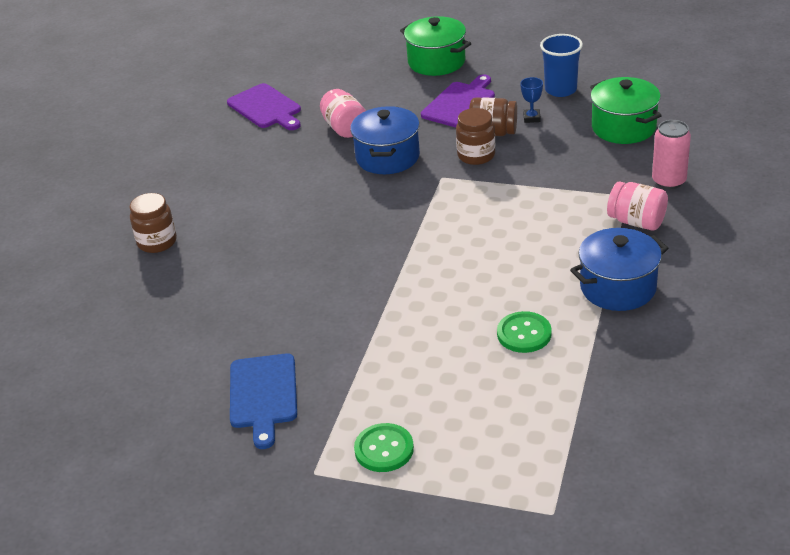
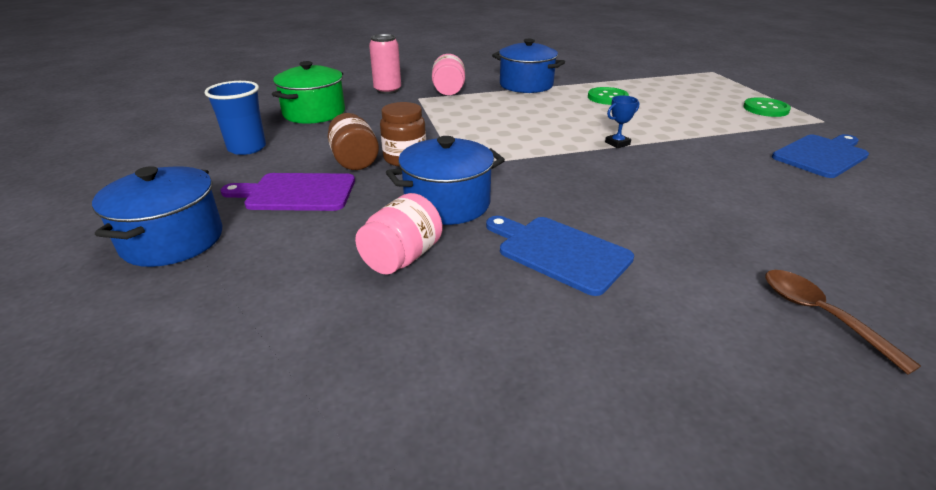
camera: 125 degrees left, 5 degrees down
brown jar [129,193,177,253] -> brown spoon [765,270,921,375]
purple cutting board [227,83,301,130] -> none
green pot [400,16,471,76] -> blue pot [92,166,222,267]
blue trophy [520,77,543,123] -> blue trophy moved to [605,95,639,148]
none -> blue cutting board [486,216,634,296]

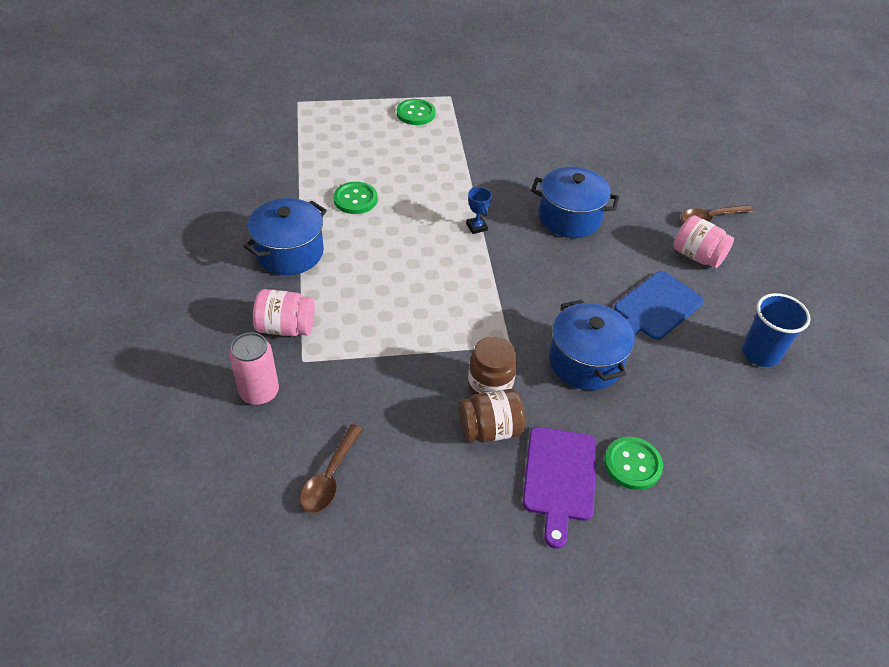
camera: 85 degrees left, 15 degrees up
blue pot [92,166,222,267] -> blue pot moved to [531,167,619,238]
blue cup [205,81,266,155] -> blue cup moved to [742,293,811,367]
green pot [272,61,345,124] -> brown spoon [300,424,363,513]
pink jar [355,193,443,275] -> pink jar moved to [674,215,734,268]
blue cutting board [772,134,869,178] -> none
none -> green button [604,437,663,490]

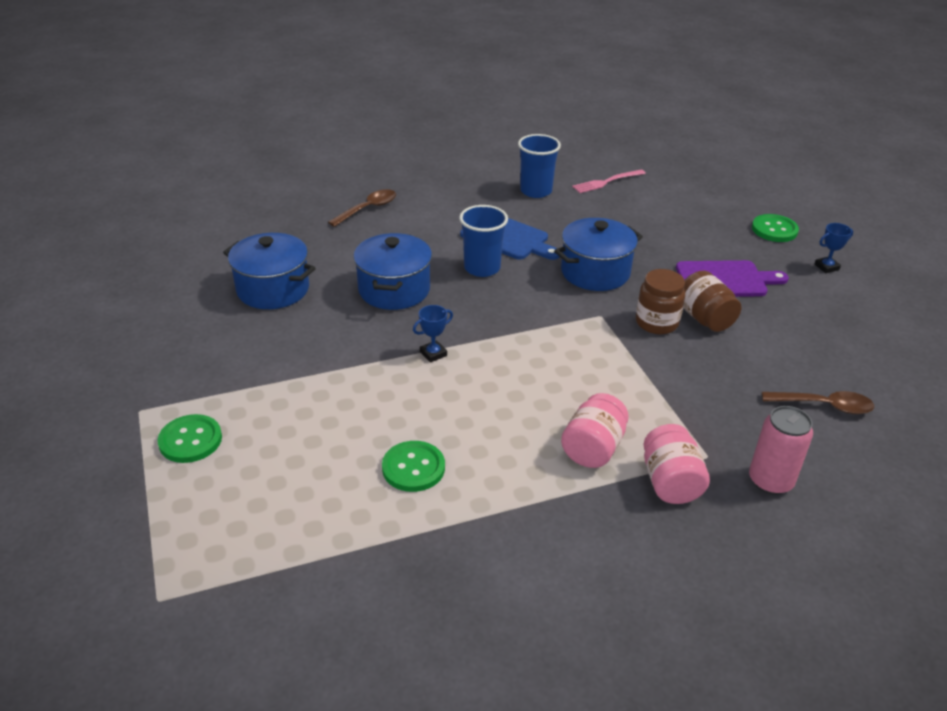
camera: 100 degrees left, 10 degrees down
blue pot [244,198,327,275] -> blue pot moved to [223,233,316,309]
green button [604,437,663,490] -> green button moved to [752,214,799,242]
pink jar [674,215,734,268] -> pink jar moved to [561,393,629,468]
brown spoon [681,205,753,222] -> brown spoon turned 105 degrees counterclockwise [328,189,396,227]
none -> blue cup [459,205,508,277]
none -> pink fork [572,169,646,193]
none -> blue trophy [814,223,853,273]

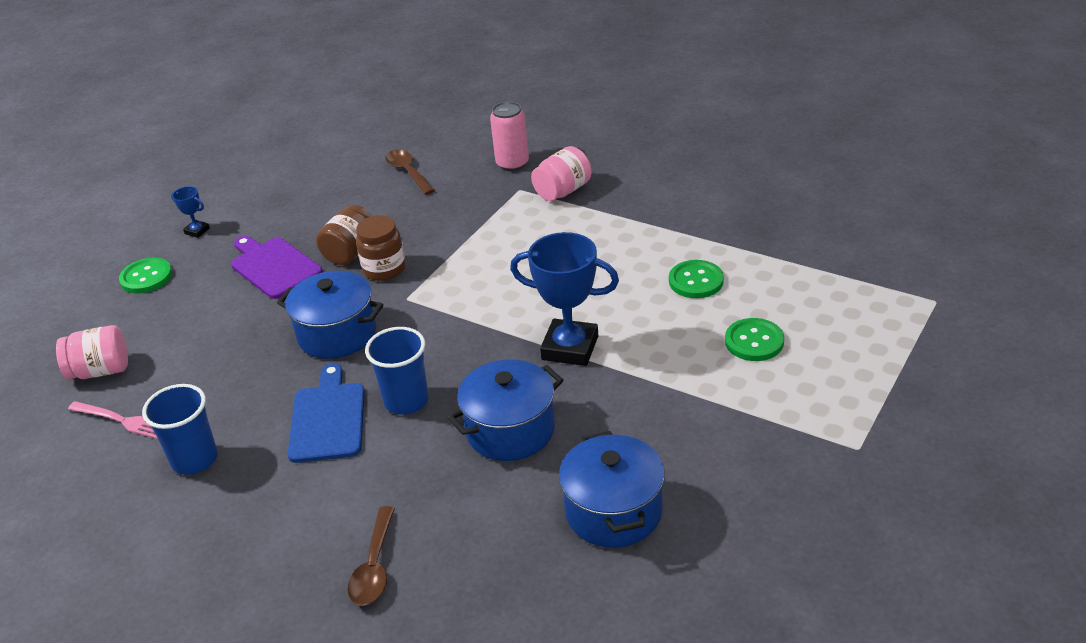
camera: 125 degrees left, 0 degrees up
green button [157,414,222,463] -> green button moved to [725,318,784,361]
brown spoon [328,189,396,227] -> brown spoon turned 90 degrees counterclockwise [347,506,395,606]
blue trophy [413,305,453,363] -> blue trophy [510,232,619,366], size x2.21
pink jar [561,393,629,468] -> pink jar moved to [56,325,128,379]

